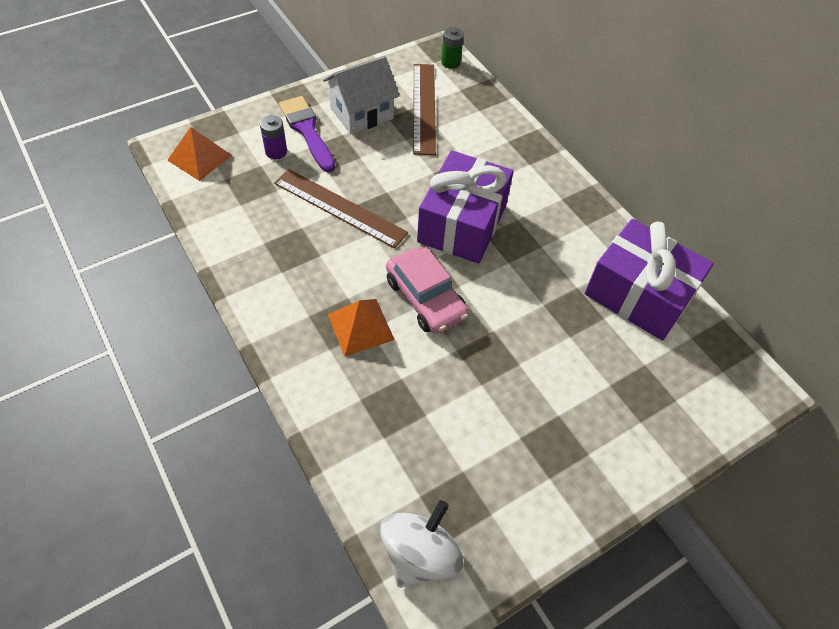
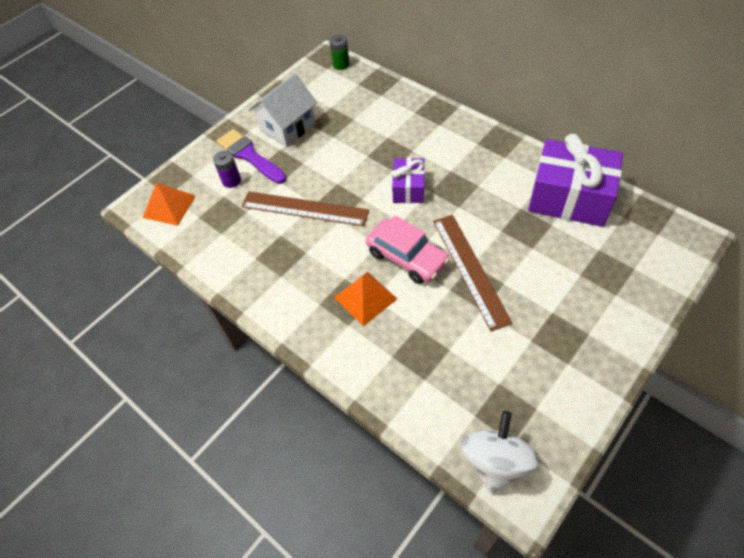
camera: 10 degrees left, 0 degrees up
brown ruler [413,64,436,155] -> brown ruler moved to [433,215,513,331]
purple gift [417,150,514,264] -> purple gift [392,158,425,203], size x0.54

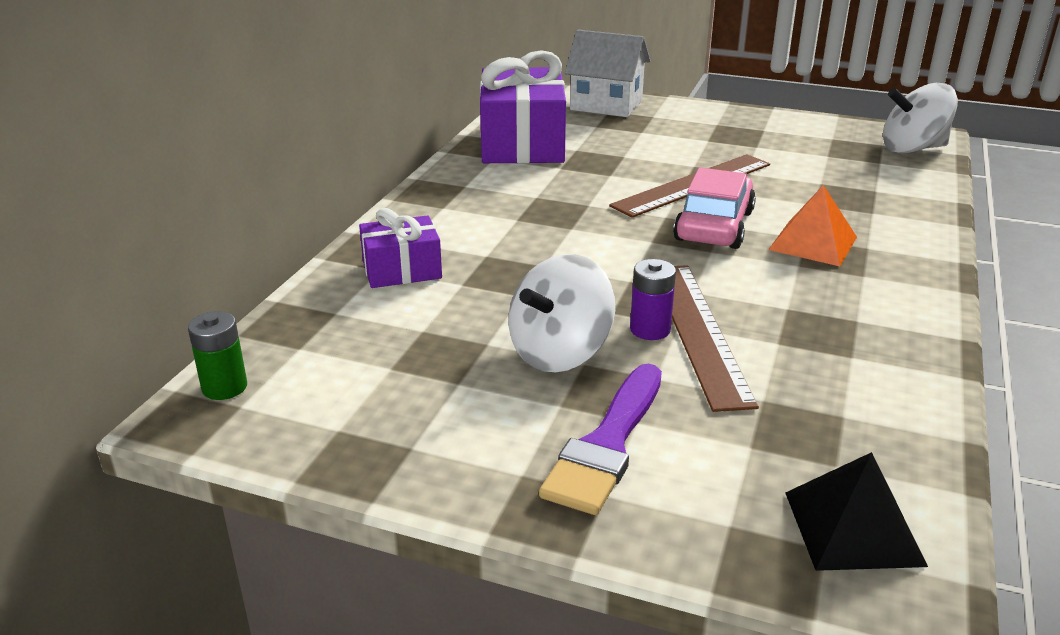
camera: 115 degrees left, 25 degrees down
orange pyramid [143,182,196,226] -> black pyramid [785,452,928,571]
purple battery [213,151,241,188] -> purple battery moved to [630,259,676,340]
white house [249,74,317,147] -> white house moved to [565,30,650,117]
purple gift [392,158,425,203] -> purple gift moved to [359,208,442,288]
none -> white spinning top [508,254,615,372]

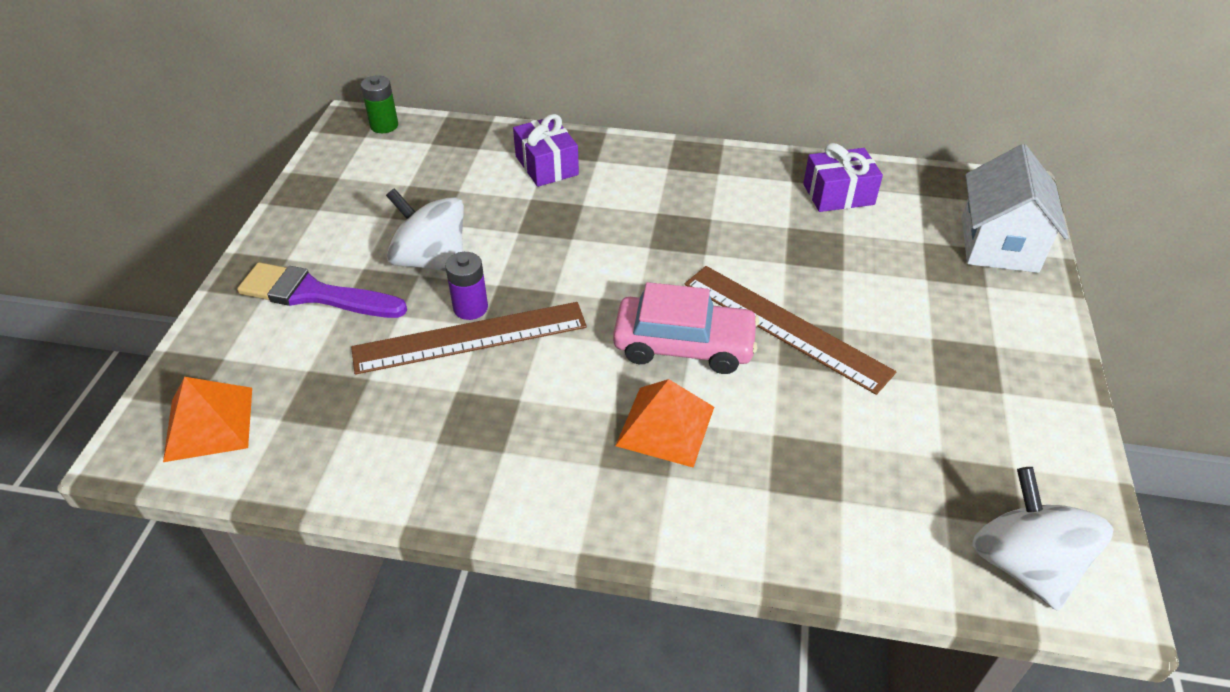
camera: 80 degrees right, 15 degrees up
purple gift [480,50,566,164] -> purple gift [803,143,883,212], size x0.54
black pyramid [785,452,928,571] -> orange pyramid [163,377,252,462]

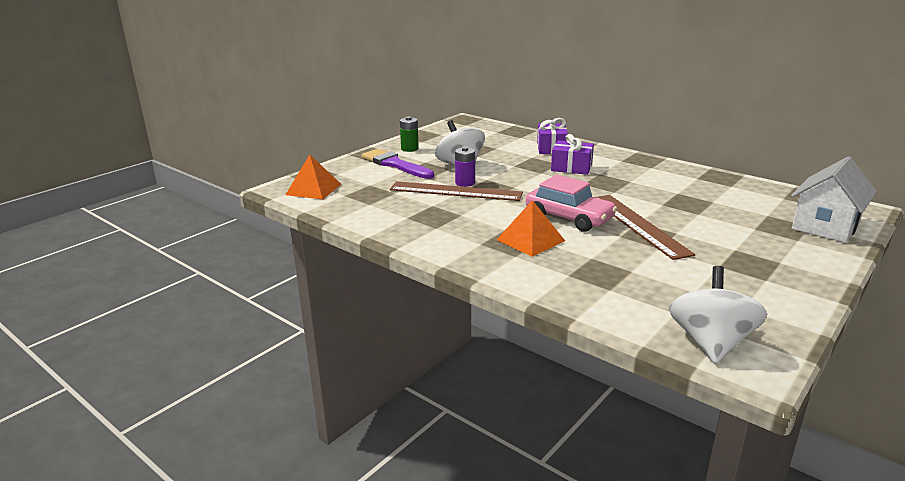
camera: 30 degrees right, 20 degrees down
green battery [361,75,398,133] -> green battery moved to [400,117,419,152]
purple gift [803,143,883,212] -> purple gift moved to [551,134,594,175]

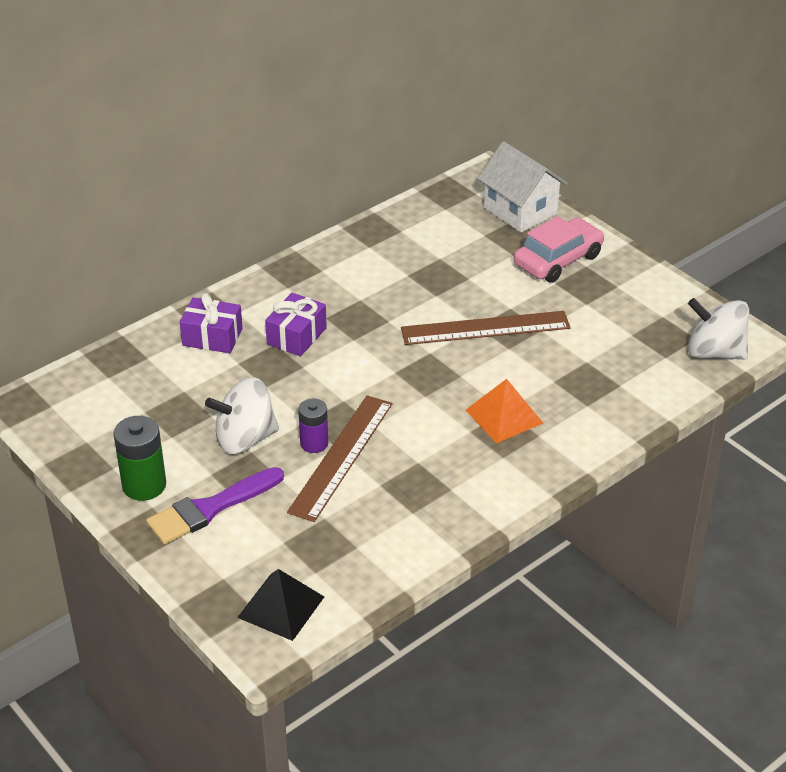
camera: 80 degrees left, 15 degrees up
orange pyramid [285,155,341,200] -> black pyramid [237,569,324,641]
green battery [400,117,419,152] -> green battery [113,416,166,501], size x1.51
pink car [526,175,617,232] -> pink car moved to [514,216,604,283]

